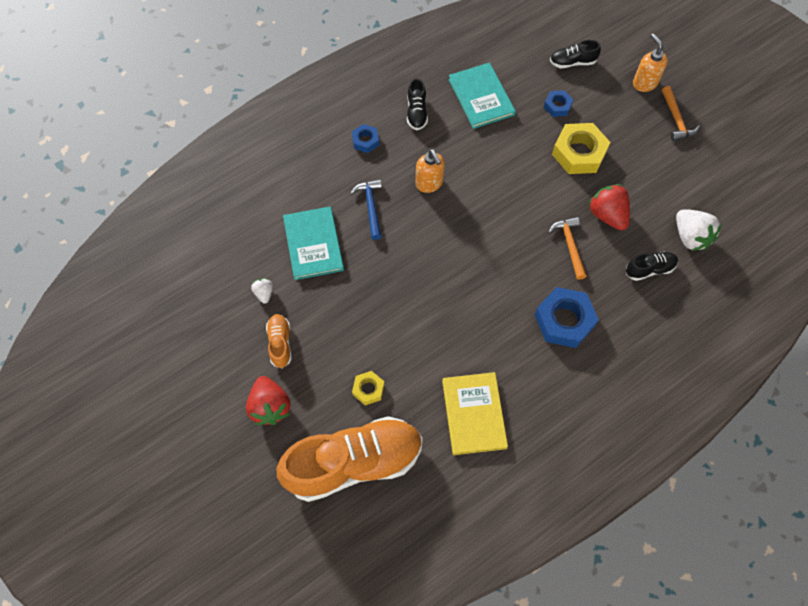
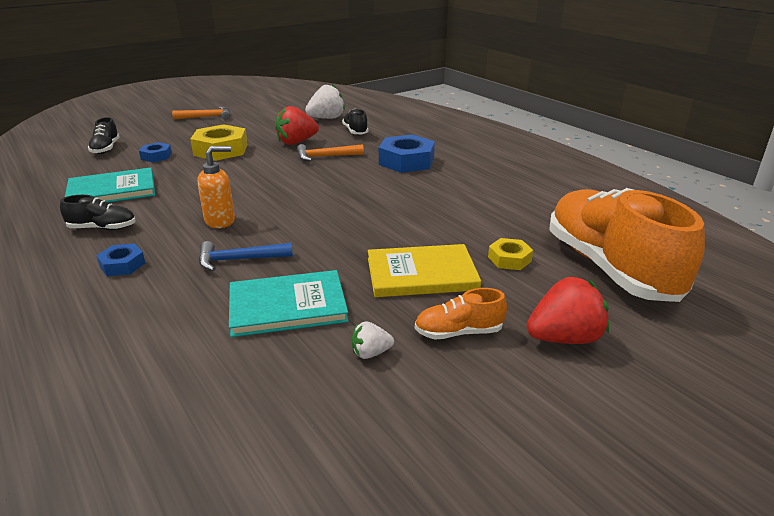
camera: 90 degrees left, 35 degrees down
yellow book [442,372,508,455] -> yellow book moved to [368,244,481,297]
orange soap dispenser [633,34,668,92] -> none

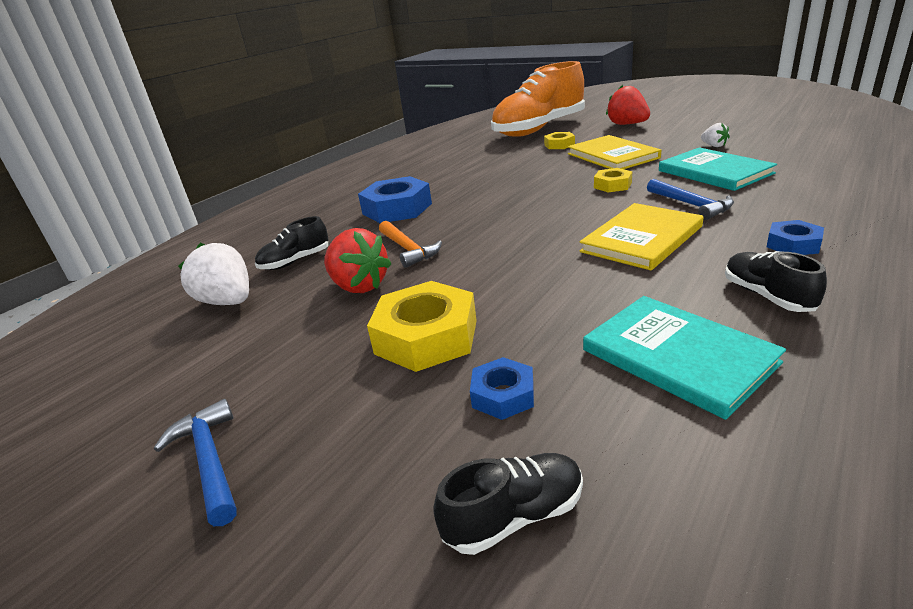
camera: 105 degrees left, 0 degrees up
orange hammer [172,107,230,120] -> blue hammer [154,399,237,526]
orange soap dispenser [197,146,235,228] -> yellow book [580,203,704,270]
orange shoe [415,288,507,339] -> none
none -> yellow nut [594,168,632,192]

